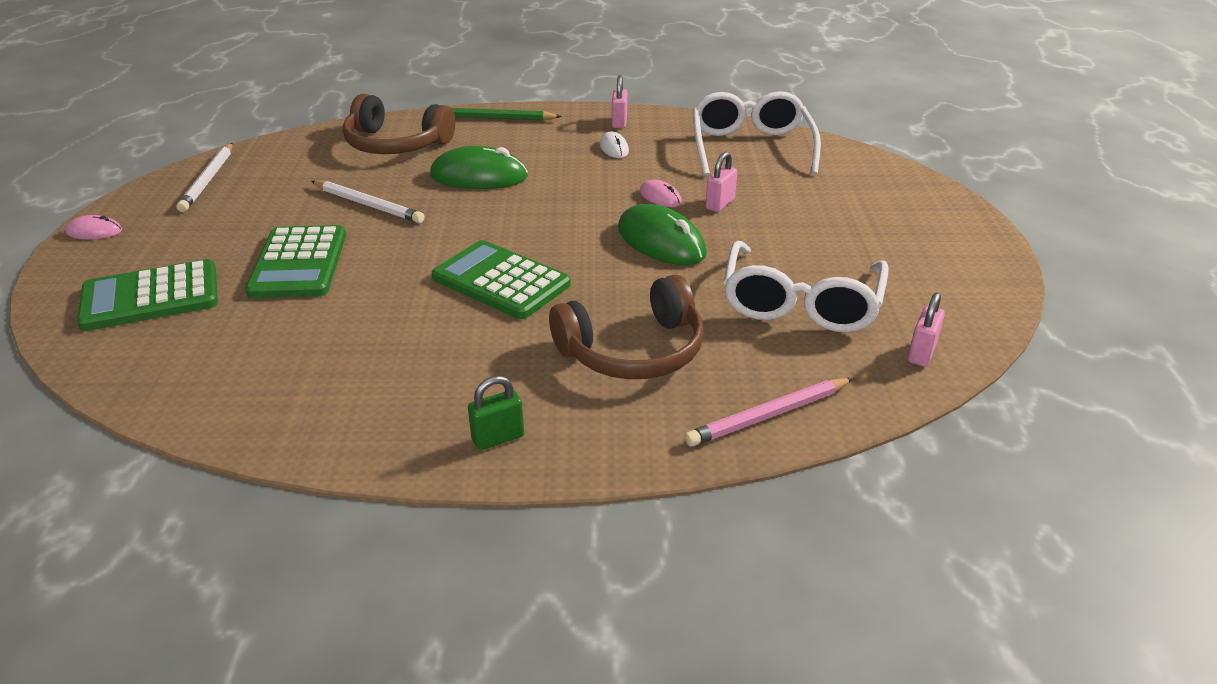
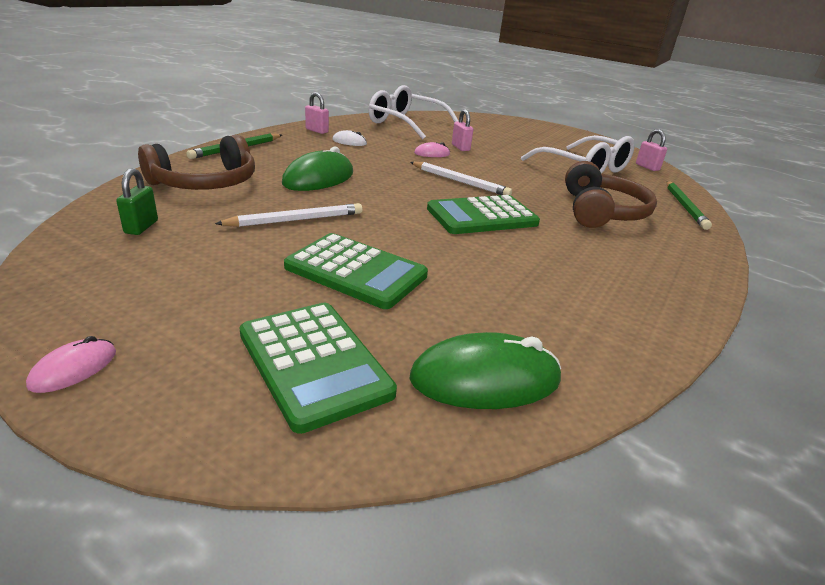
camera: 60 degrees left, 5 degrees down
green calculator [77,259,218,331] -> green calculator turned 45 degrees counterclockwise [239,303,397,434]
white pencil [176,143,233,212] -> white pencil moved to [410,162,512,195]
green padlock [468,375,524,450] -> green padlock moved to [116,168,158,235]
green mouse [618,204,707,265] -> green mouse moved to [409,332,561,409]
pink pencil [685,378,854,447] -> green pencil [667,181,712,230]

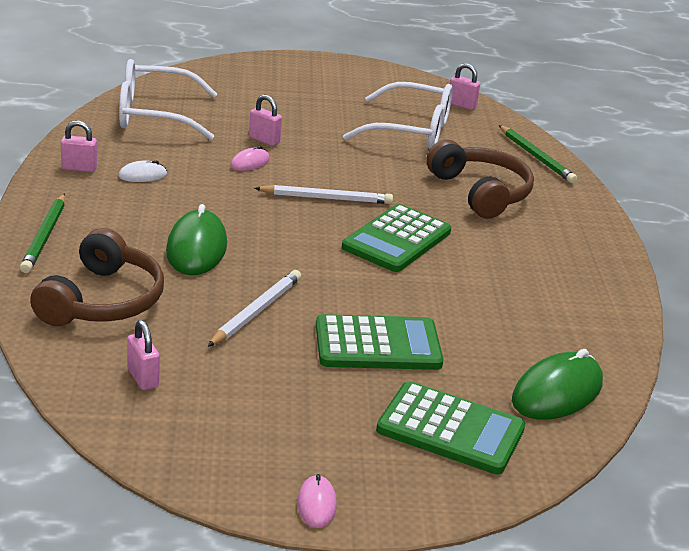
camera: 35 degrees left, 0 degrees up
green padlock [116,168,158,235] -> pink padlock [127,320,160,390]

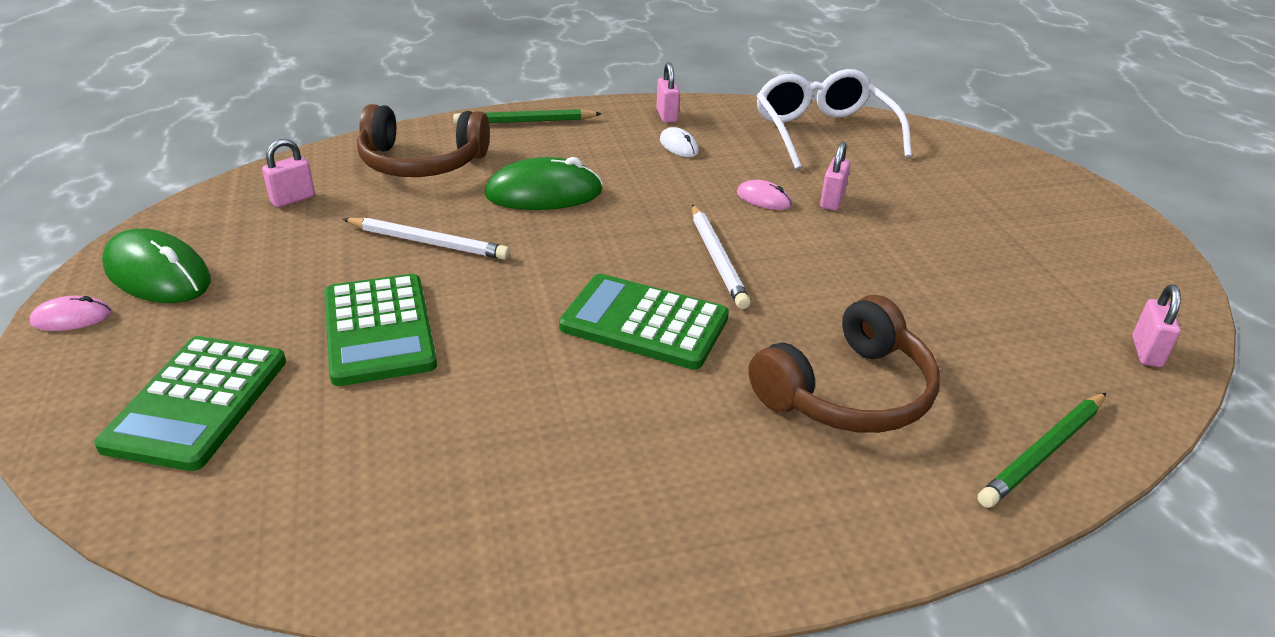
camera: 80 degrees right, 5 degrees up
white glasses [343,82,453,149] -> none
green mouse [512,349,603,420] -> green mouse moved to [102,229,211,303]

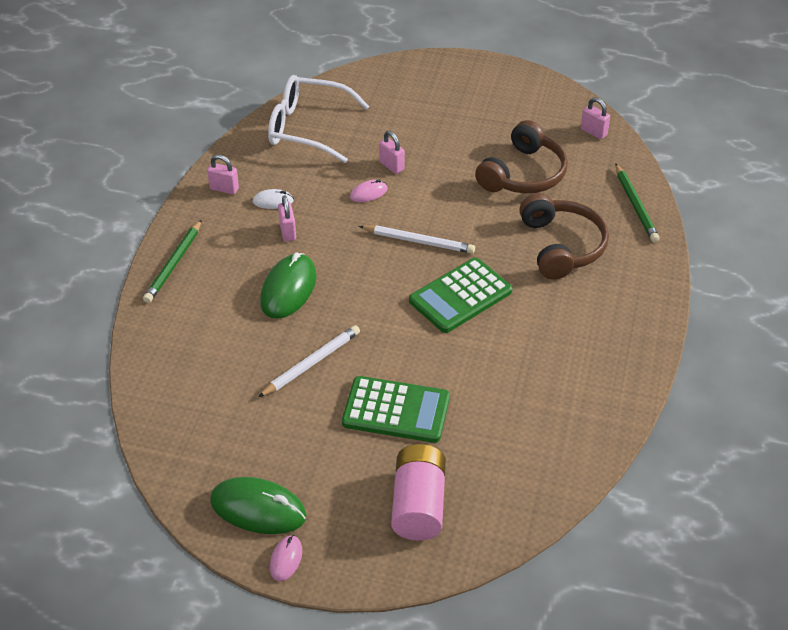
camera: 60 degrees left, 10 degrees up
green calculator [94,336,286,471] -> pink battery [391,444,446,541]
green mouse [102,229,211,303] -> green mouse turned 45 degrees clockwise [210,477,307,534]
pink padlock [262,139,315,208] -> pink padlock moved to [278,195,296,241]
brown headphones [357,104,490,177] -> brown headphones moved to [475,120,568,193]

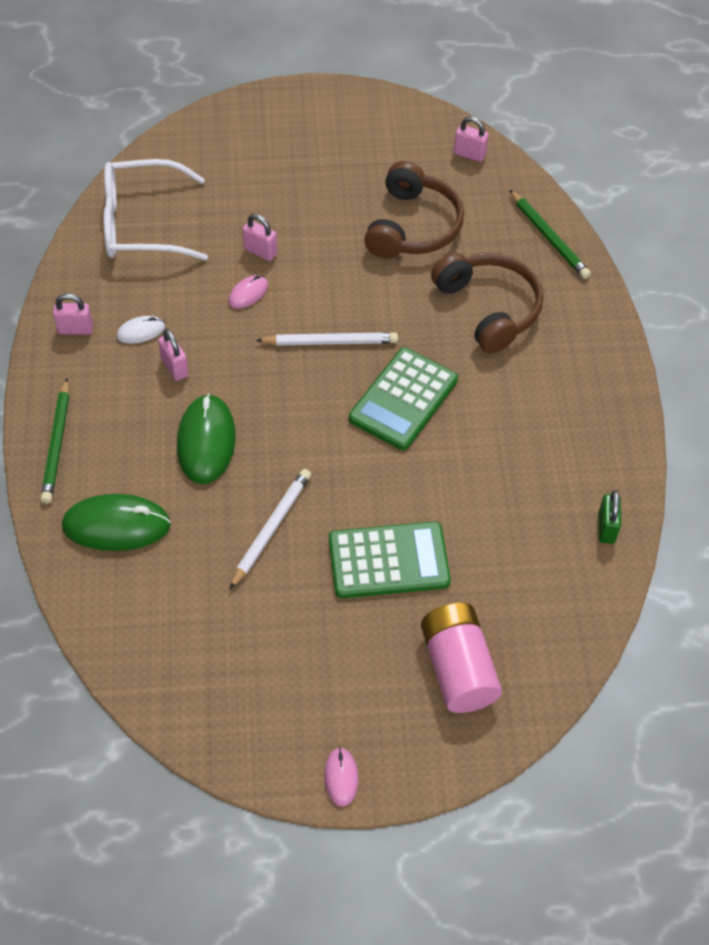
camera: 20 degrees left, 10 degrees up
green mouse [210,477,307,534] -> green mouse moved to [62,494,171,551]
none -> green padlock [598,491,621,544]

